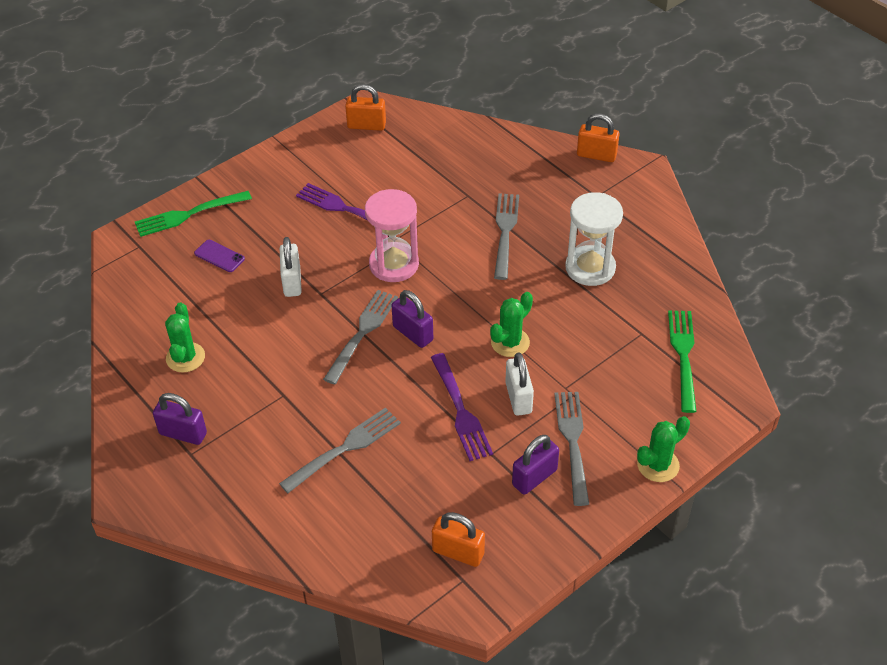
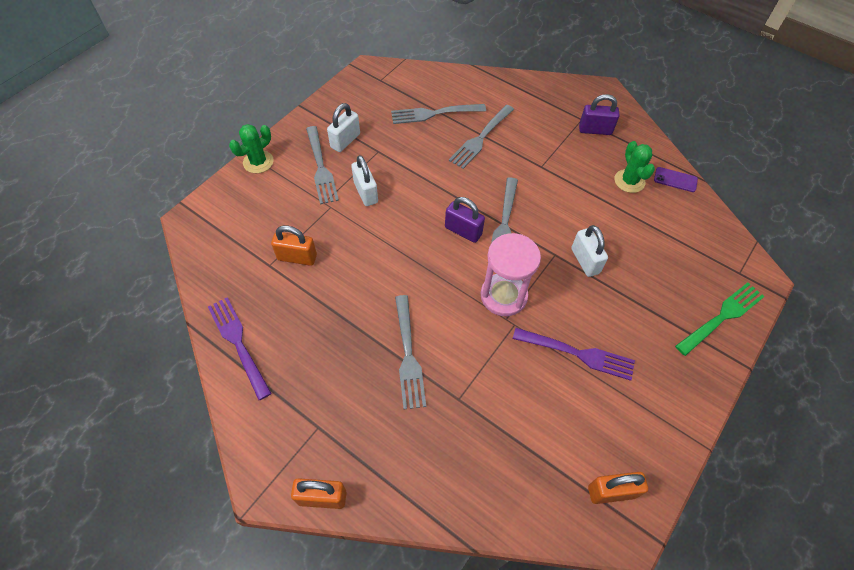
camera: 165 degrees right, 10 degrees up
purple phone [194,240,245,272] -> purple phone moved to [654,167,698,192]
purple fork [431,353,493,461] -> purple fork moved to [208,297,272,400]
orange padlock [432,512,485,567] -> orange padlock moved to [271,225,317,266]
green cactus [490,292,533,357] -> none
purple padlock [512,435,559,495] -> white padlock [327,103,360,152]
white hourglass [565,192,623,286] -> none
green fork [668,310,697,413] -> none
none -> grey fork [391,104,486,124]

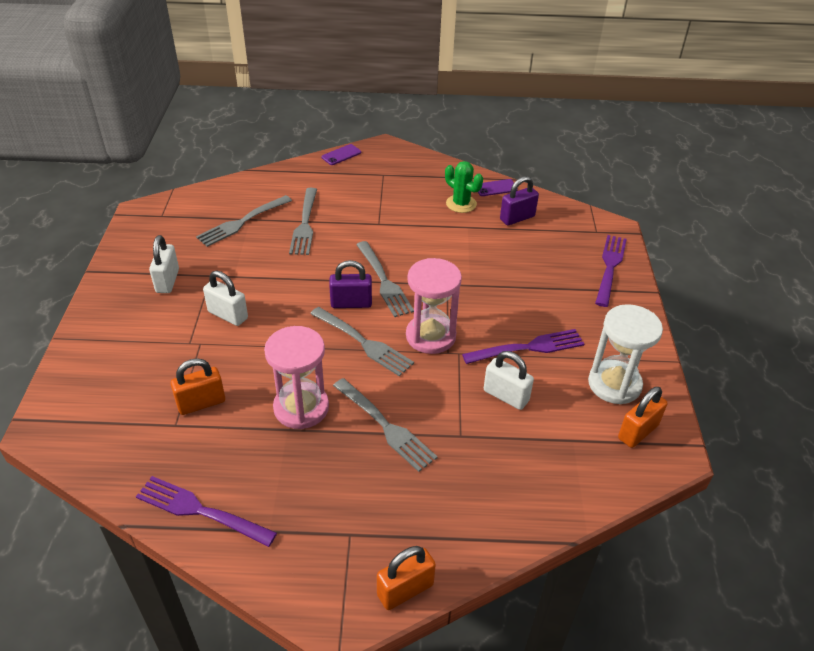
camera: 35 degrees left, 15 degrees down
green cactus [229,124,274,173] -> none
grey fork [306,126,339,204] -> grey fork moved to [310,307,414,376]
white padlock [571,225,608,277] -> white padlock moved to [484,351,534,410]
purple padlock [579,94,619,135] -> purple padlock moved to [500,176,539,226]
green fork [675,283,765,356] -> purple fork [595,235,627,307]
none -> pink hourglass [264,326,329,429]
none -> purple phone [322,144,361,165]
none -> white hourglass [588,304,663,404]

